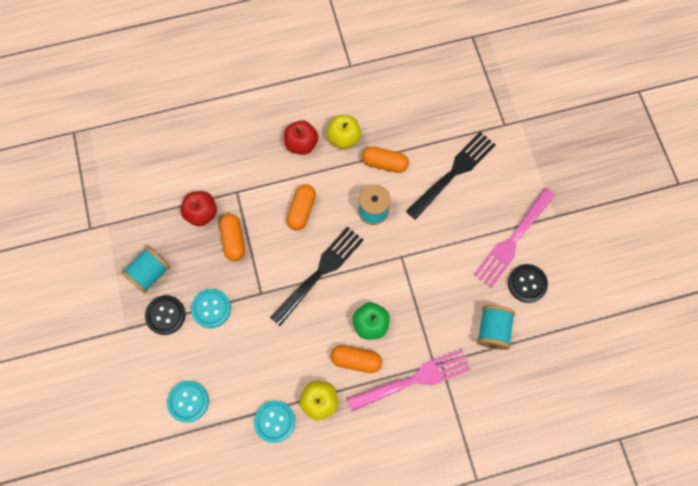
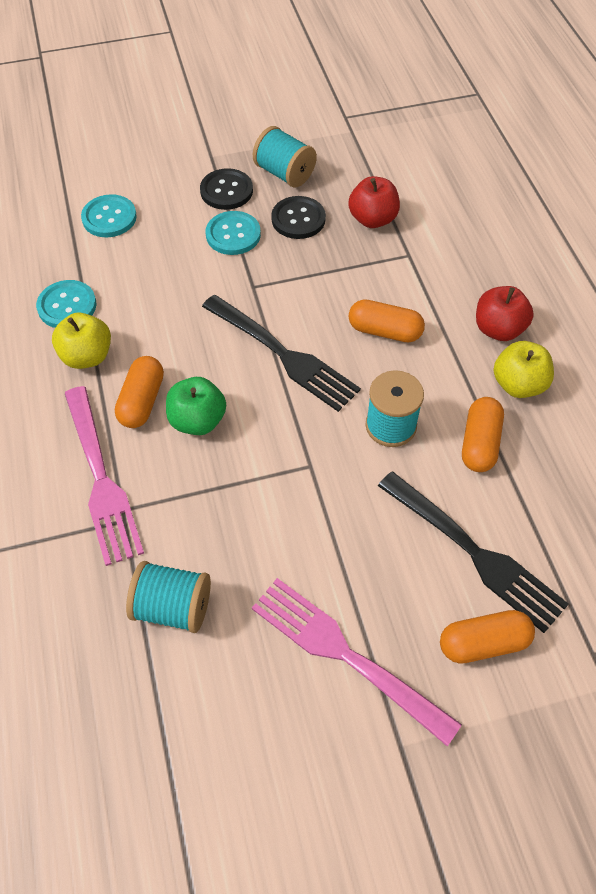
camera: 90 degrees right, 15 degrees down
orange capsule [219,214,245,261] -> orange capsule moved to [440,610,535,664]
black button [508,264,548,303] -> black button moved to [271,196,326,239]

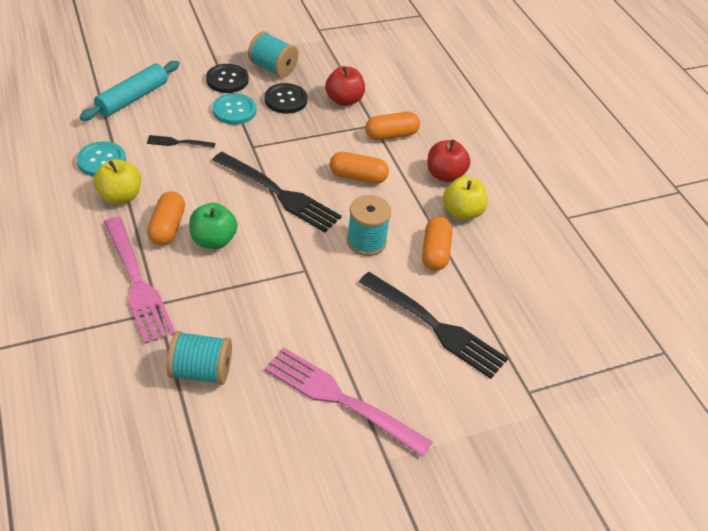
camera: 10 degrees left, 10 degrees down
turquoise button [81,194,137,237] -> turquoise rolling pin [80,61,180,121]
orange capsule [440,610,535,664] -> orange capsule moved to [365,112,420,140]
none -> black fork [147,135,215,148]

